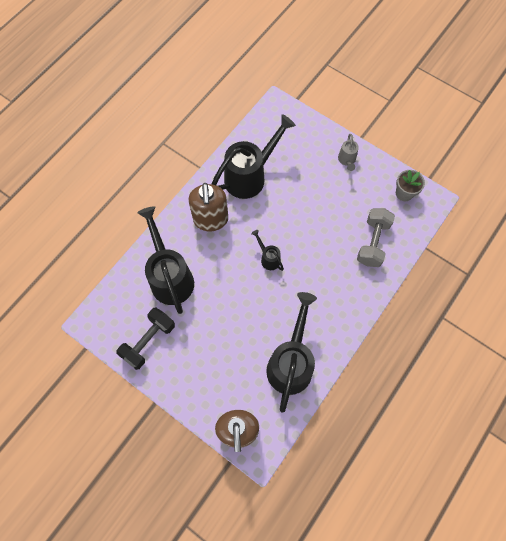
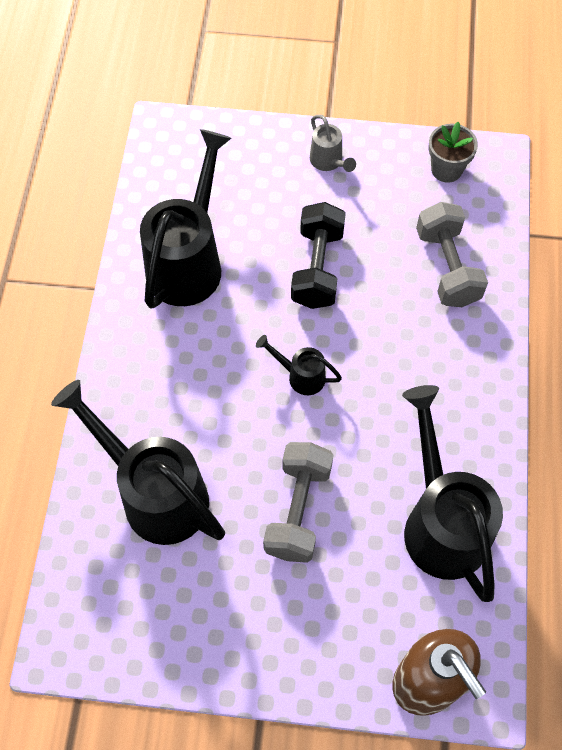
camera: 30 degrees left, 5 degrees down
black dumbbell [116,308,175,370] -> black dumbbell moved to [291,202,346,309]
brown soap dispenser [188,183,228,231] -> none
none -> grey dumbbell [263,442,333,563]

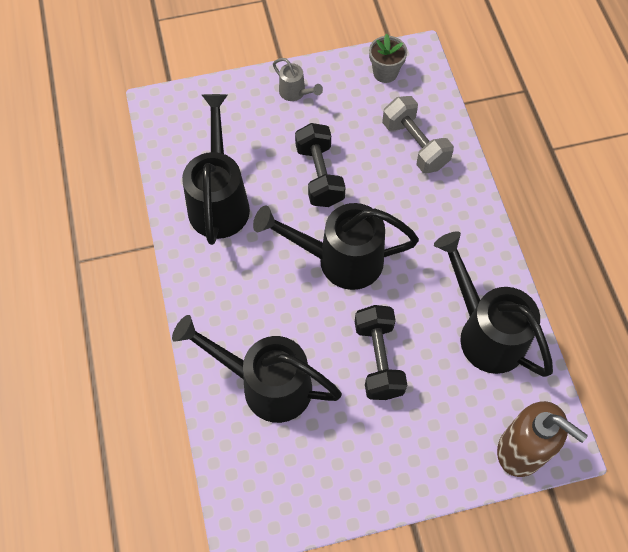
camera: 20 degrees left, 0 degrees up
black watering can [256,335,342,395] -> black watering can [253,203,419,290], size x2.19
grey dumbbell [263,442,333,563] -> black dumbbell [355,305,407,400]

